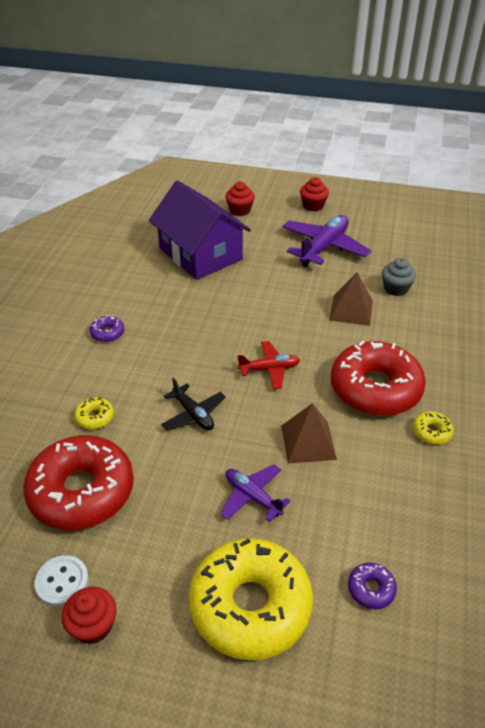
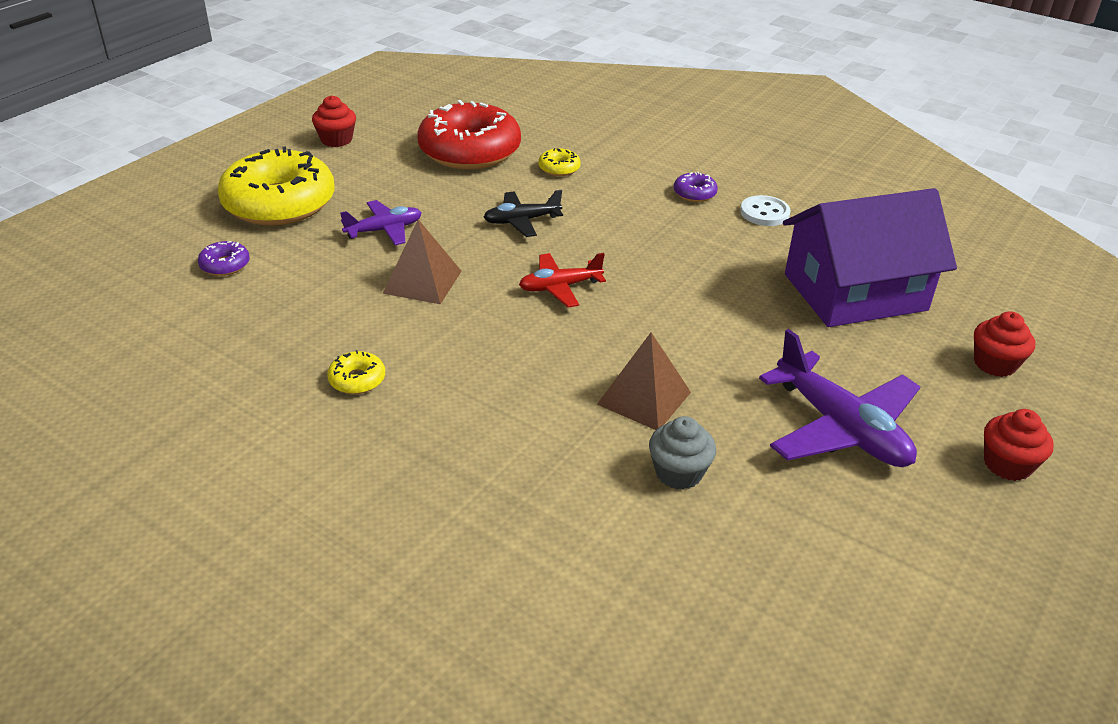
camera: 110 degrees right, 5 degrees down
white button [35,555,89,607] -> white button moved to [740,195,790,226]
red plane [237,341,300,389] -> red plane turned 60 degrees clockwise [519,253,606,308]
red donut [331,340,426,416] -> none

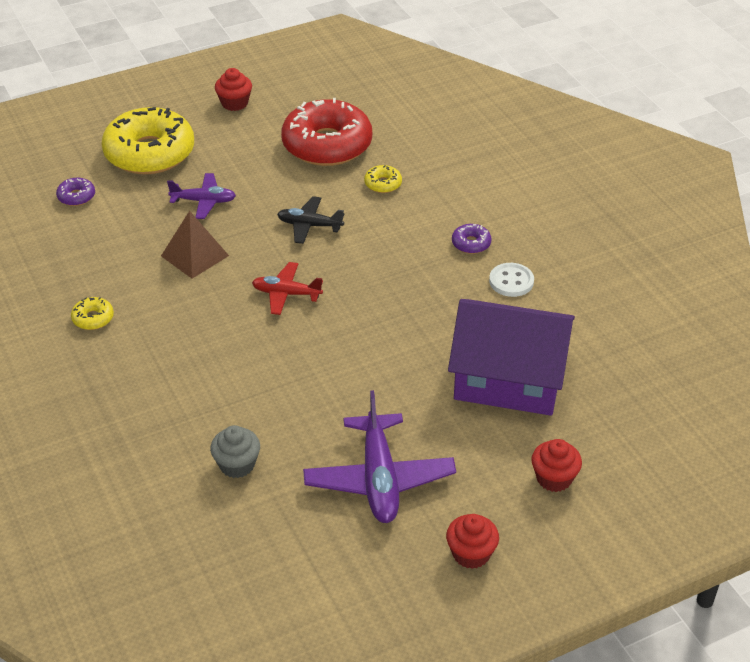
camera: 30 degrees right, 5 degrees up
brown pyramid [597,332,691,430] -> none

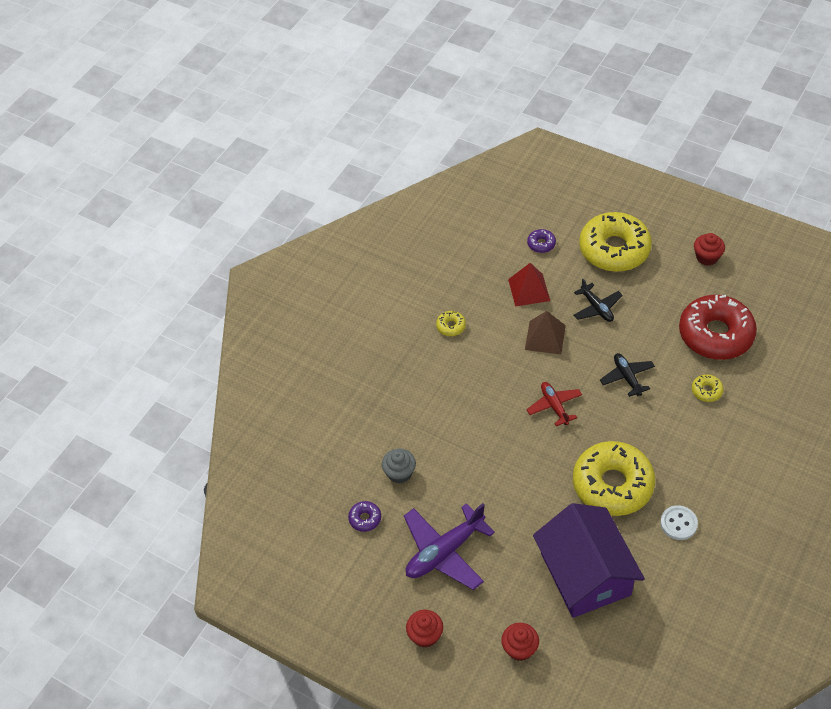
camera: 60 degrees right, 10 degrees up
purple plane [167,173,236,219] -> black plane [574,279,623,322]
purple donut [452,224,491,254] -> purple donut moved to [348,501,381,532]
none -> red pyramid [508,263,550,307]
none -> yellow donut [573,441,655,516]

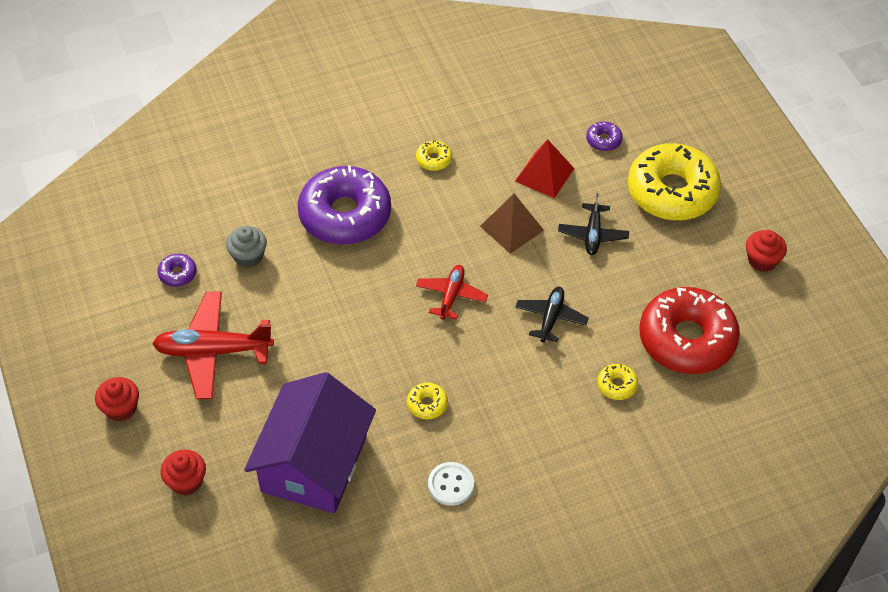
camera: 35 degrees right, 0 degrees up
purple plane [404,503,495,590] -> red plane [152,292,274,399]
yellow donut [573,441,655,516] -> yellow donut [407,383,448,419], size x0.40
none -> purple donut [298,165,391,245]

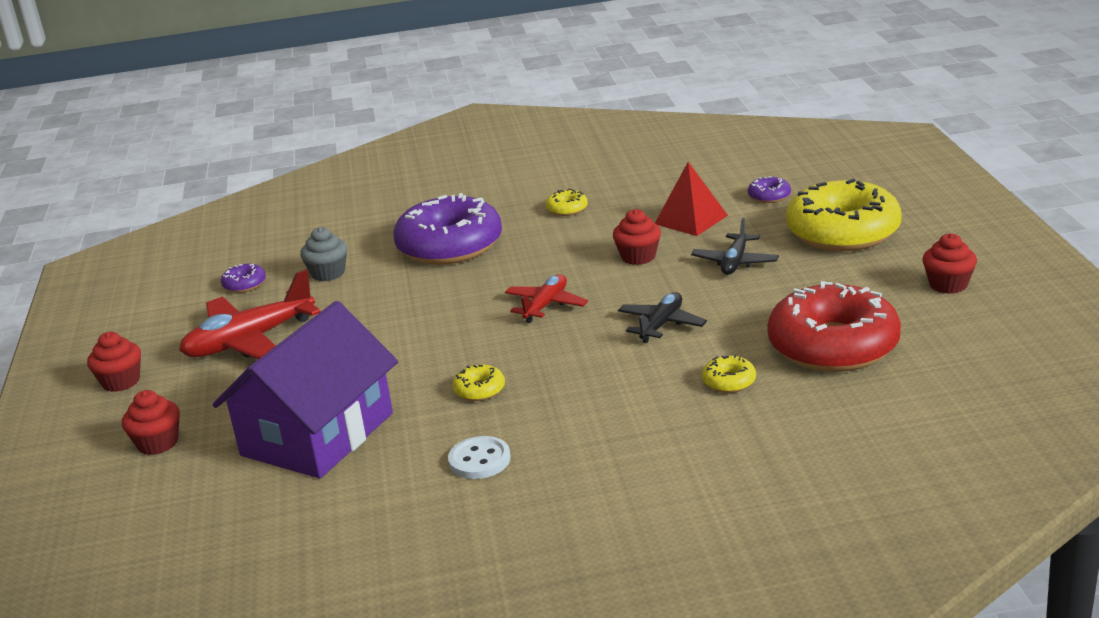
camera: 15 degrees right, 25 degrees down
red plane [152,292,274,399] -> red plane turned 45 degrees counterclockwise [179,269,321,359]
brown pyramid [480,194,544,254] -> red cupcake [613,209,661,265]

